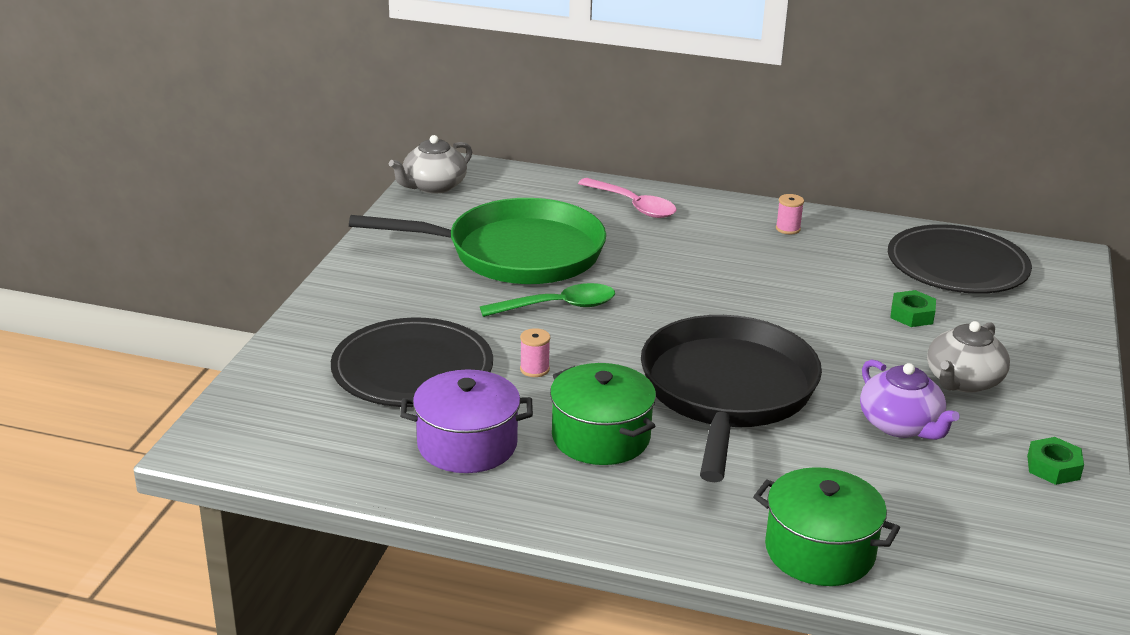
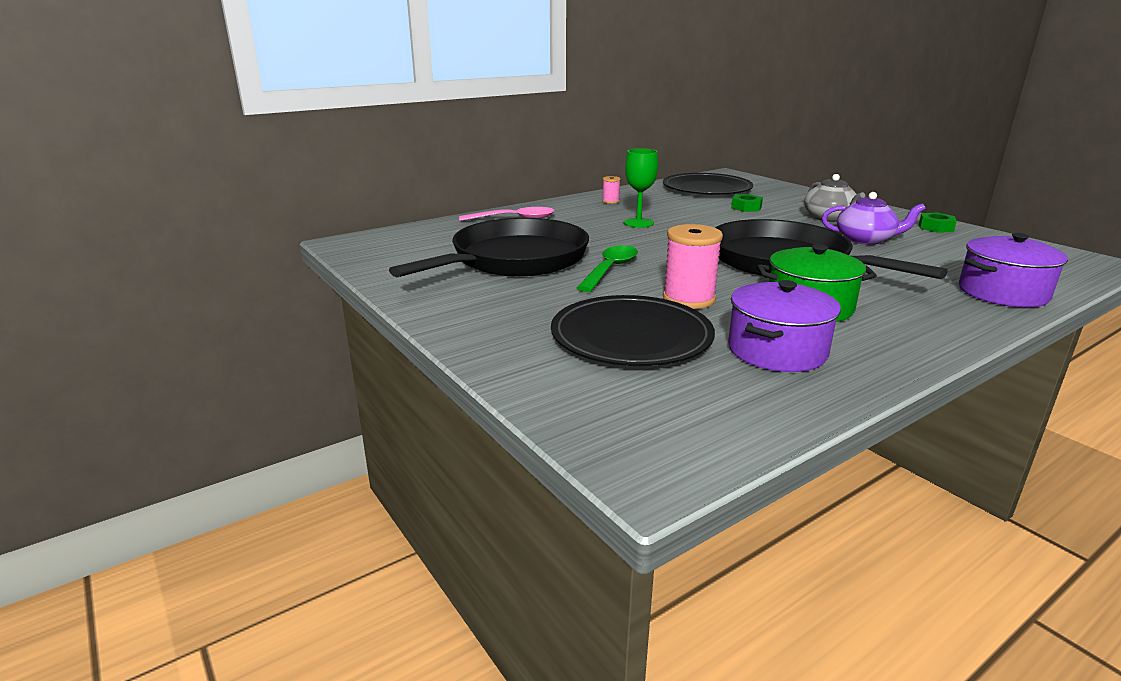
camera: 50 degrees left, 5 degrees down
green pan [349,198,606,284] -> black pan [389,218,589,277]
grey teapot [389,135,472,194] -> none
pink spool [520,328,550,377] -> pink spool [663,224,723,309], size x1.98
green pot [753,467,900,586] -> purple pot [959,233,1068,307]
none -> green goblet [624,148,658,228]

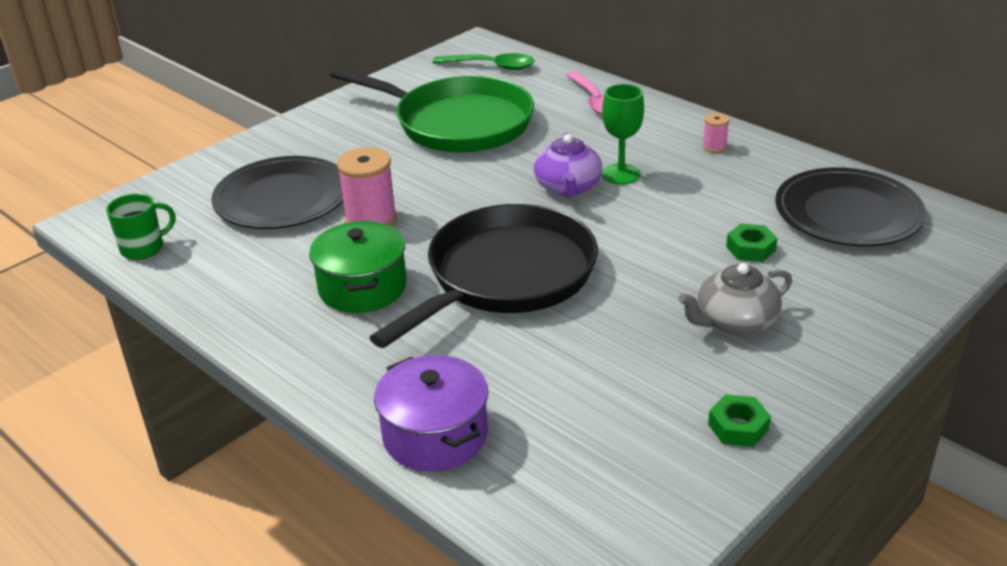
camera: 80 degrees right, 10 degrees up
black pan [389,218,589,277] -> green pan [330,67,534,153]
green spoon [577,245,638,292] -> green spoon moved to [433,53,535,70]
purple pot [728,280,841,372] -> none
purple teapot [822,192,926,245] -> purple teapot moved to [534,133,602,198]
none -> green mug [106,193,176,260]

